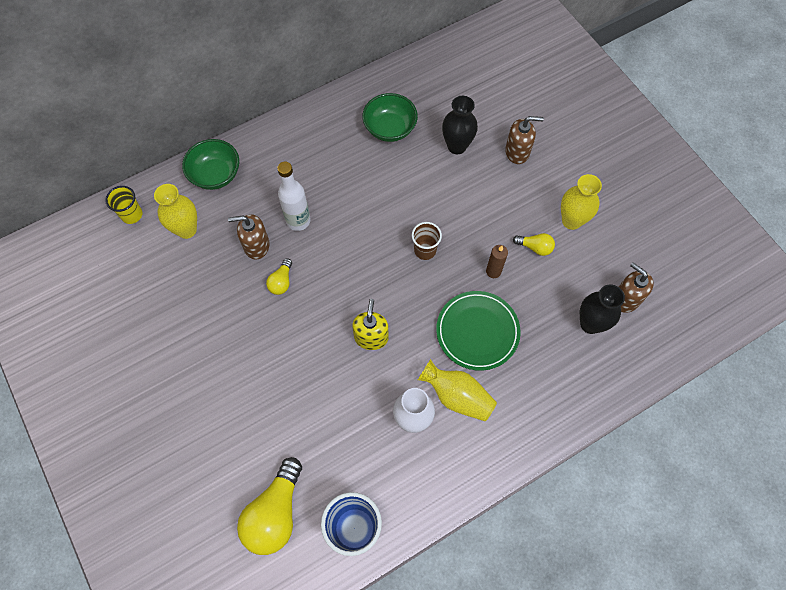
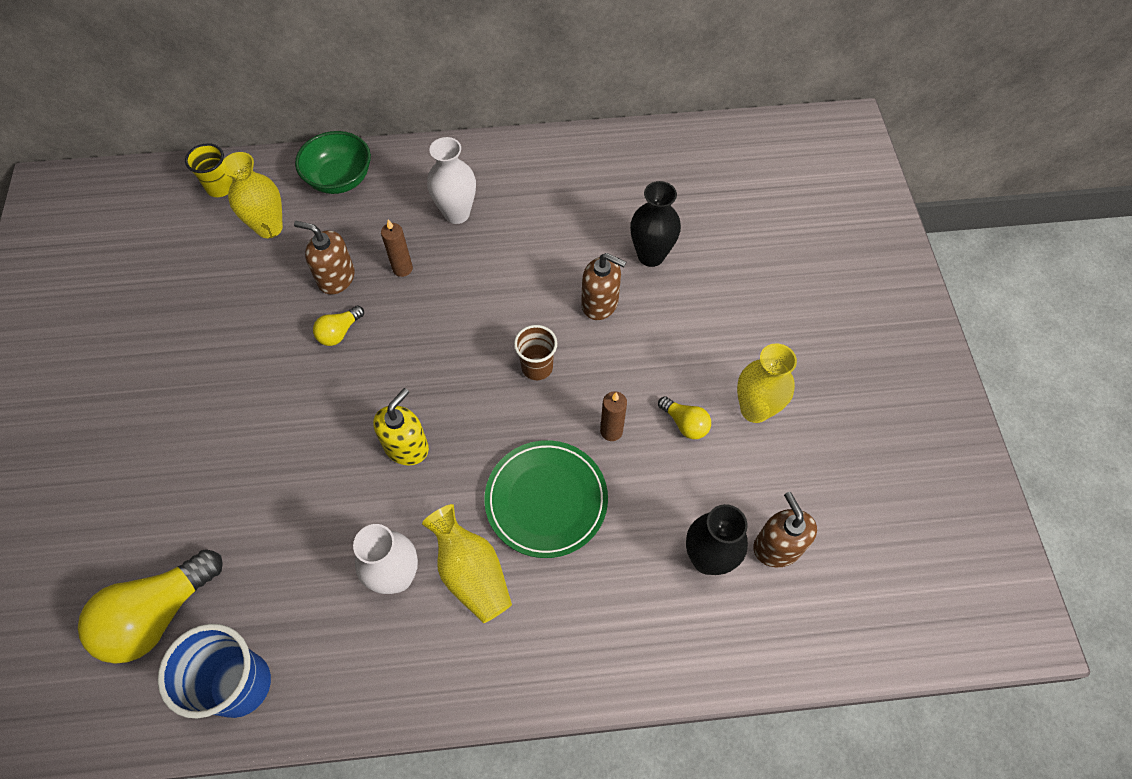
camera: 25 degrees right, 5 degrees down
white bottle [277,162,311,231] -> brown candle [381,220,413,277]
green bowl [362,93,418,142] -> none
brown soap dispenser [505,116,544,164] -> brown soap dispenser moved to [581,253,626,320]
none -> white vase [427,137,476,224]

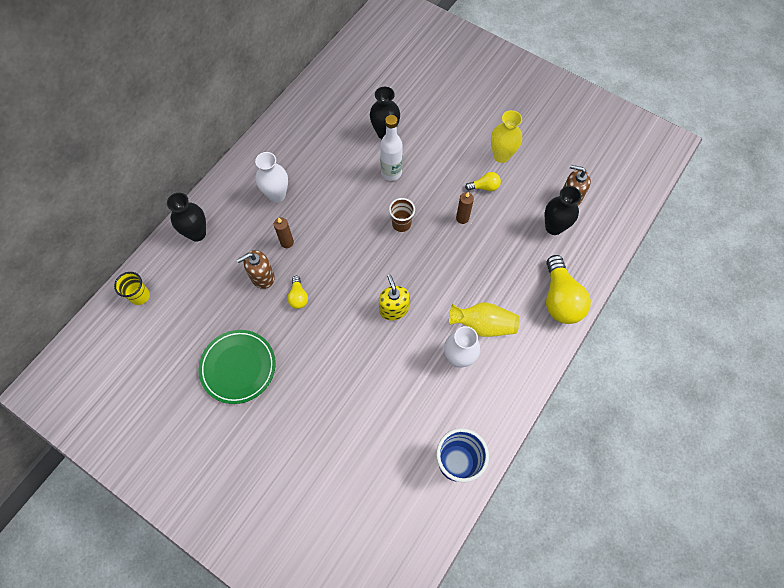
camera: 50 degrees left, 5 degrees up
yellow light bulb [78,549,223,664] -> yellow light bulb moved to [546,255,591,324]
yellow vase [221,152,283,238] -> none
green bowl [295,131,371,194] -> black vase [167,193,206,242]
green plate [484,440,608,558] -> green plate moved to [199,330,276,404]
brown soap dispenser [581,253,626,320] -> white bottle [380,115,403,181]

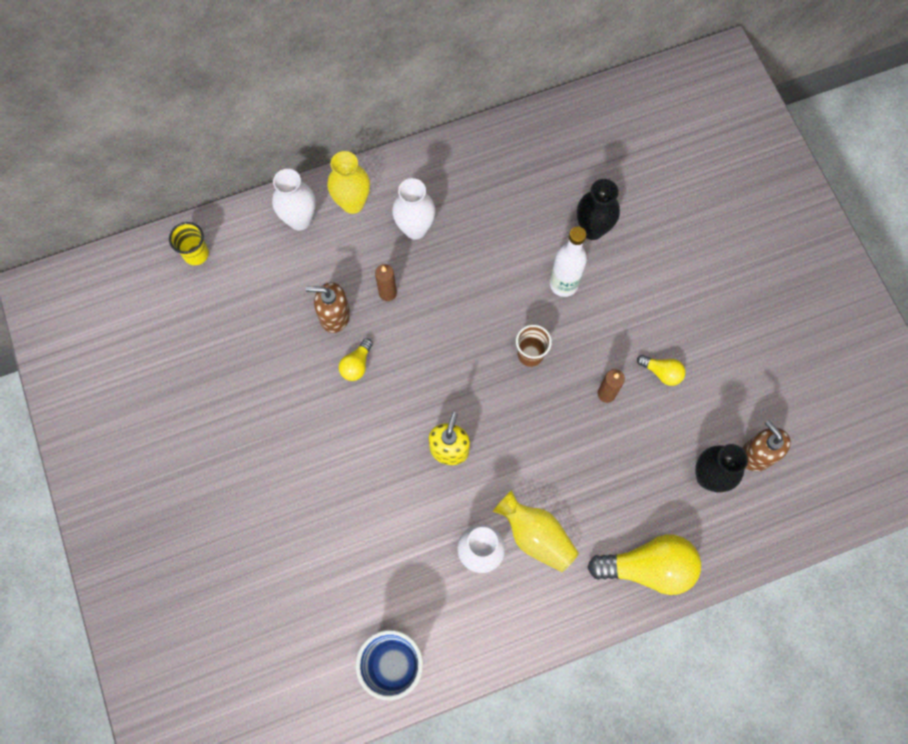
camera: 35 degrees right, 5 degrees up
black vase [167,193,206,242] -> white vase [272,169,316,230]
green plate [199,330,276,404] -> none
yellow vase [491,110,522,163] -> yellow vase moved to [327,151,370,214]
yellow light bulb [546,255,591,324] -> yellow light bulb turned 120 degrees counterclockwise [587,535,701,595]

